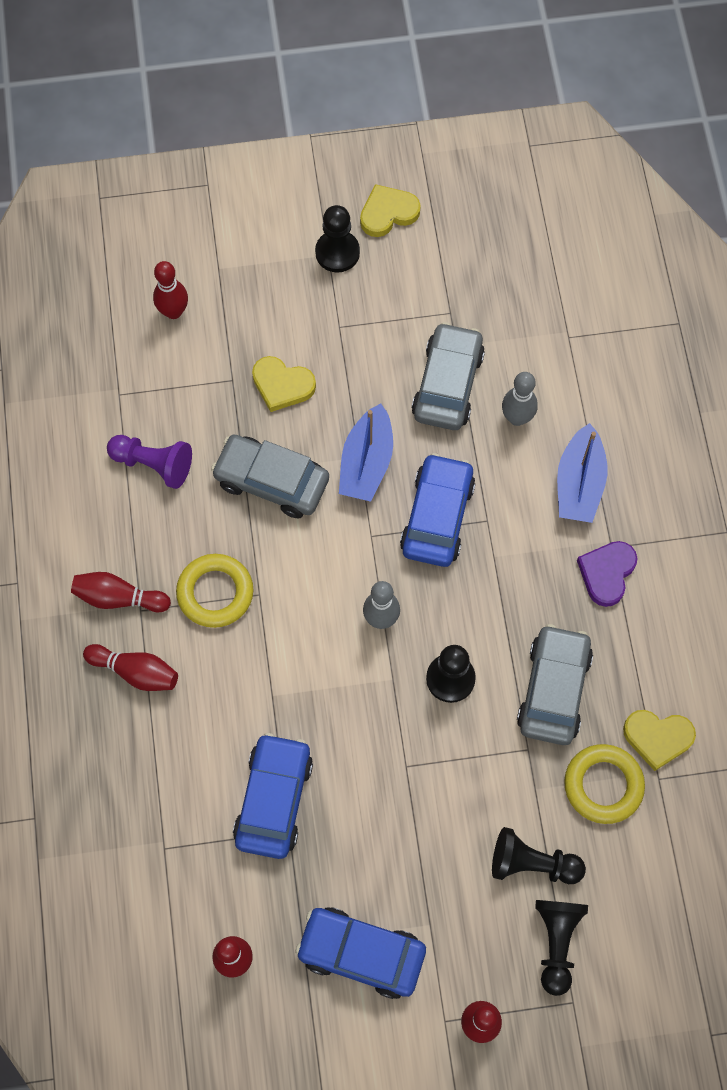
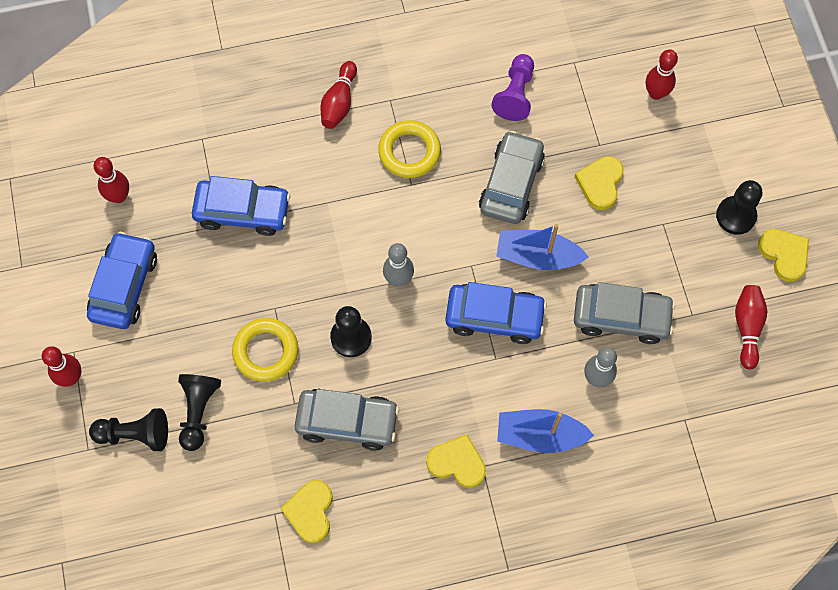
camera: 85 degrees right, 0 degrees up
red bowling pin [71,572,171,613] -> red bowling pin moved to [735,285,767,370]
yellow ring [564,744,645,824] -> yellow ring moved to [232,318,299,382]
purple heart [577,541,638,607] -> yellow heart [426,434,486,488]

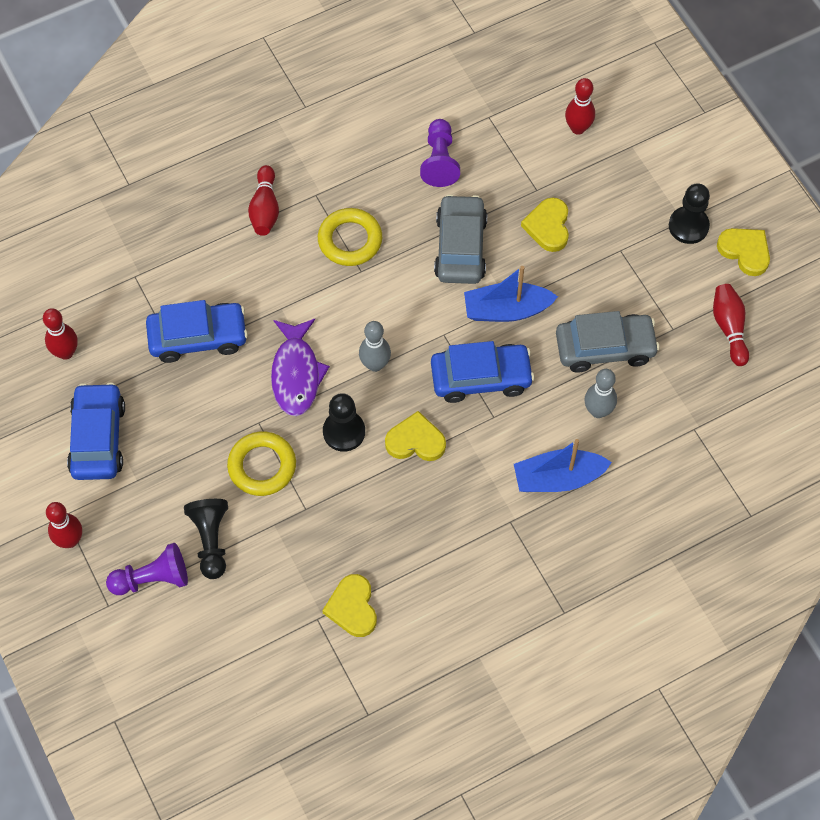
camera: 15 degrees left, 5 degrees down
black pawn [89,408,168,451] -> purple pawn [106,543,188,595]
grey car [295,389,399,451] -> none
yellow heart [426,434,486,488] -> yellow heart moved to [385,411,446,461]
none -> purple fish [271,319,330,416]

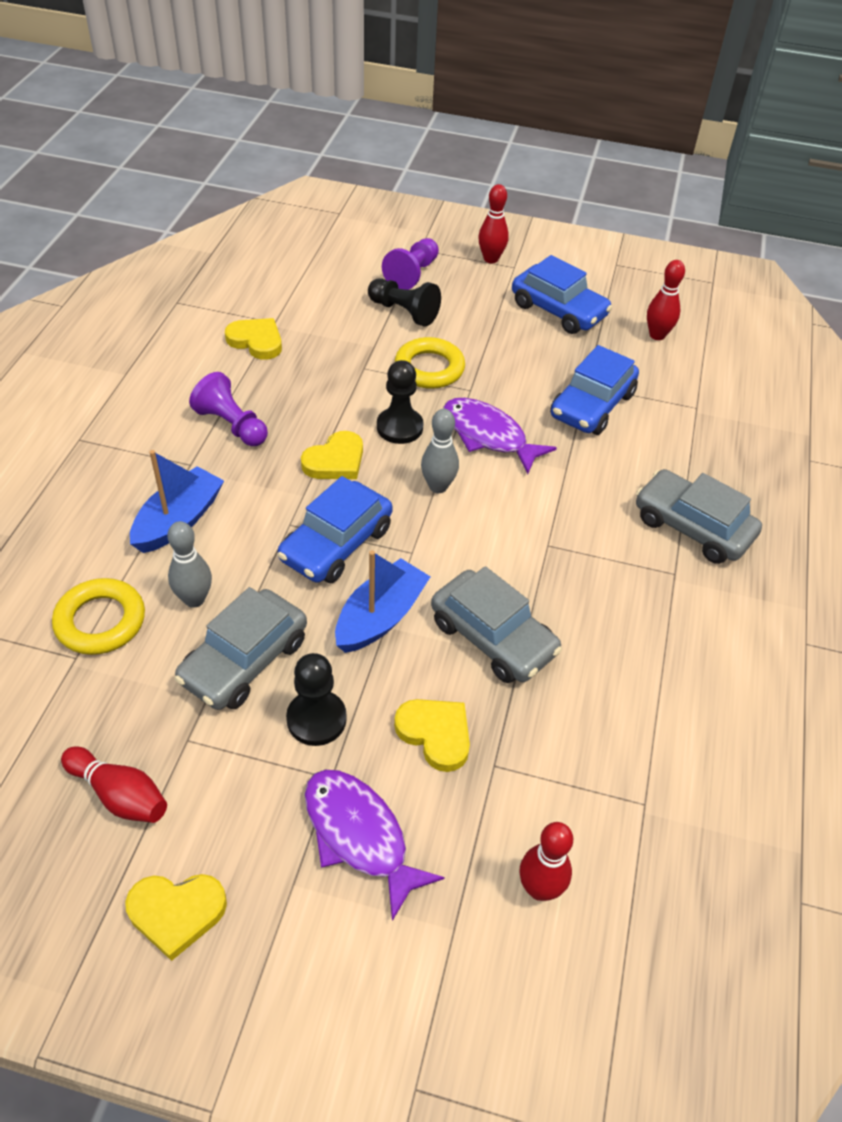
camera: 130 degrees right, 15 degrees down
red bowling pin [248,165,279,236] -> grey car [636,469,762,564]
yellow ring [318,208,382,266] -> yellow ring moved to [52,578,145,655]
purple pawn [420,119,460,187] -> purple pawn moved to [189,372,268,446]
black pawn [669,184,710,244] -> black pawn moved to [286,653,347,746]
none -> purple fish [304,770,445,921]

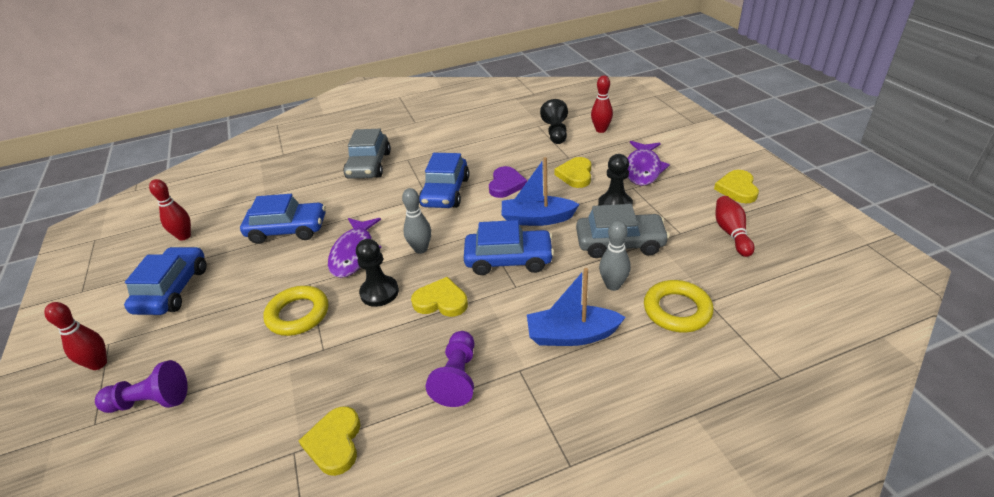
camera: 120 degrees left, 10 degrees down
yellow heart [125,874,227,961] -> yellow heart turned 135 degrees counterclockwise [714,170,759,203]
black pawn [368,278,441,327] -> black pawn moved to [540,99,568,144]
grey car [431,566,562,683] -> purple heart [489,166,527,198]
none -> blue car [419,153,469,208]

